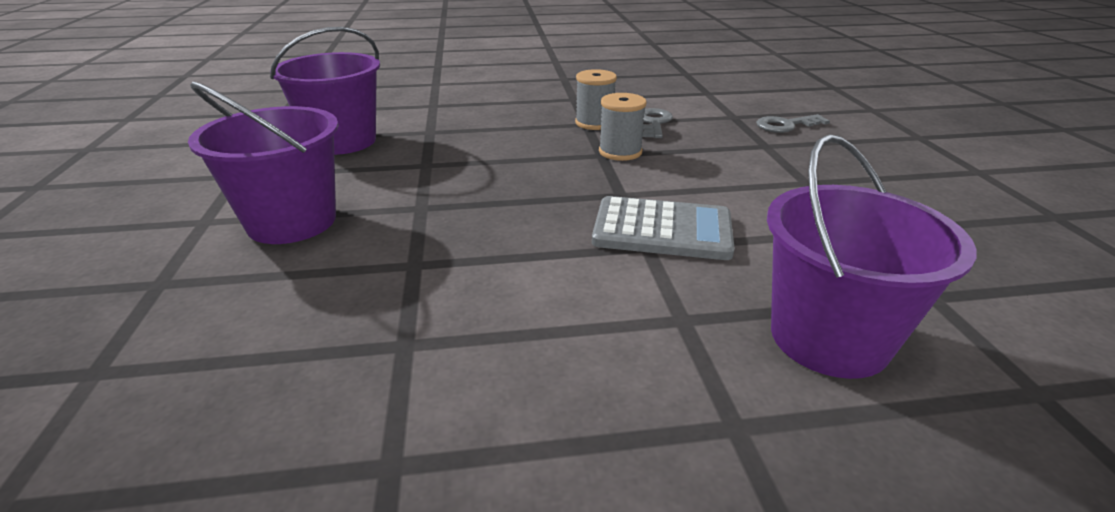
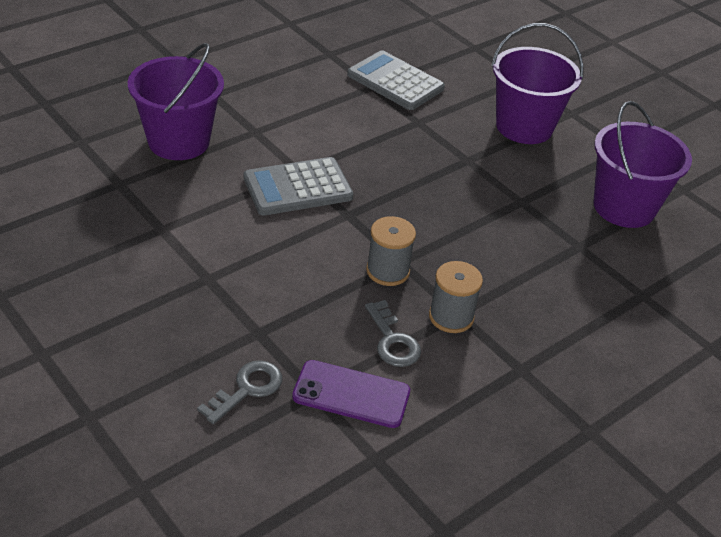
camera: 145 degrees right, 10 degrees up
none -> purple phone [292,360,410,428]
none -> grey calculator [347,50,445,110]

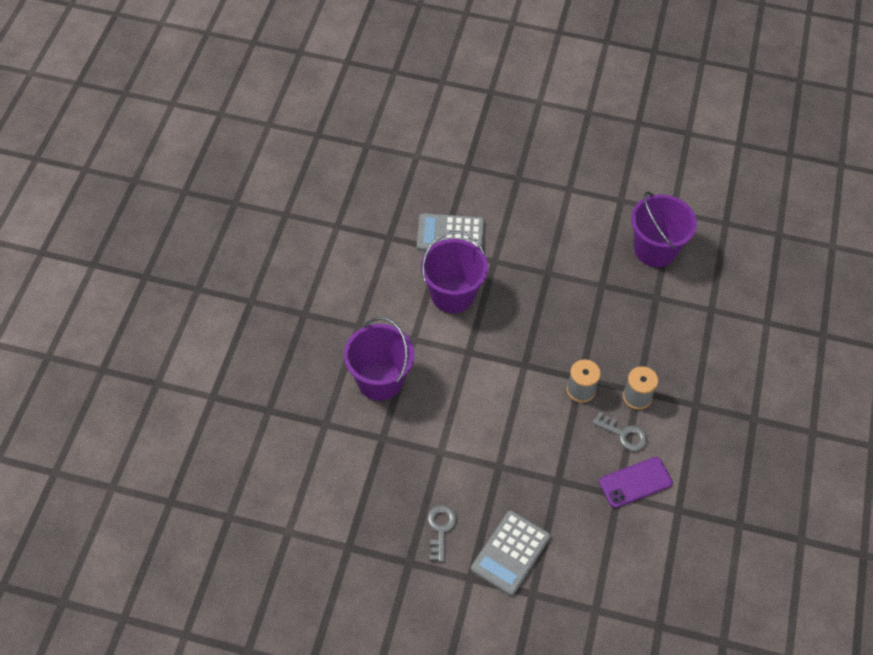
camera: 35 degrees left, 15 degrees up
grey key [197,360,282,424] -> grey key moved to [427,505,457,562]
grey calculator [244,157,353,216] -> grey calculator moved to [471,511,550,596]
purple bucket [491,23,584,144] -> purple bucket moved to [421,231,488,313]

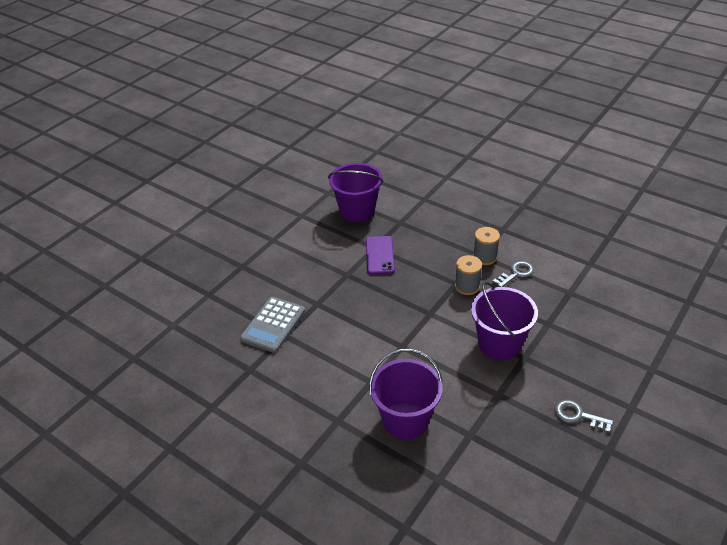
camera: 65 degrees left, 15 degrees down
purple bucket [421,231,488,313] -> purple bucket moved to [471,282,538,360]
grey calculator [471,511,550,596] -> none
purple phone [599,457,673,508] -> purple phone moved to [366,236,395,275]

